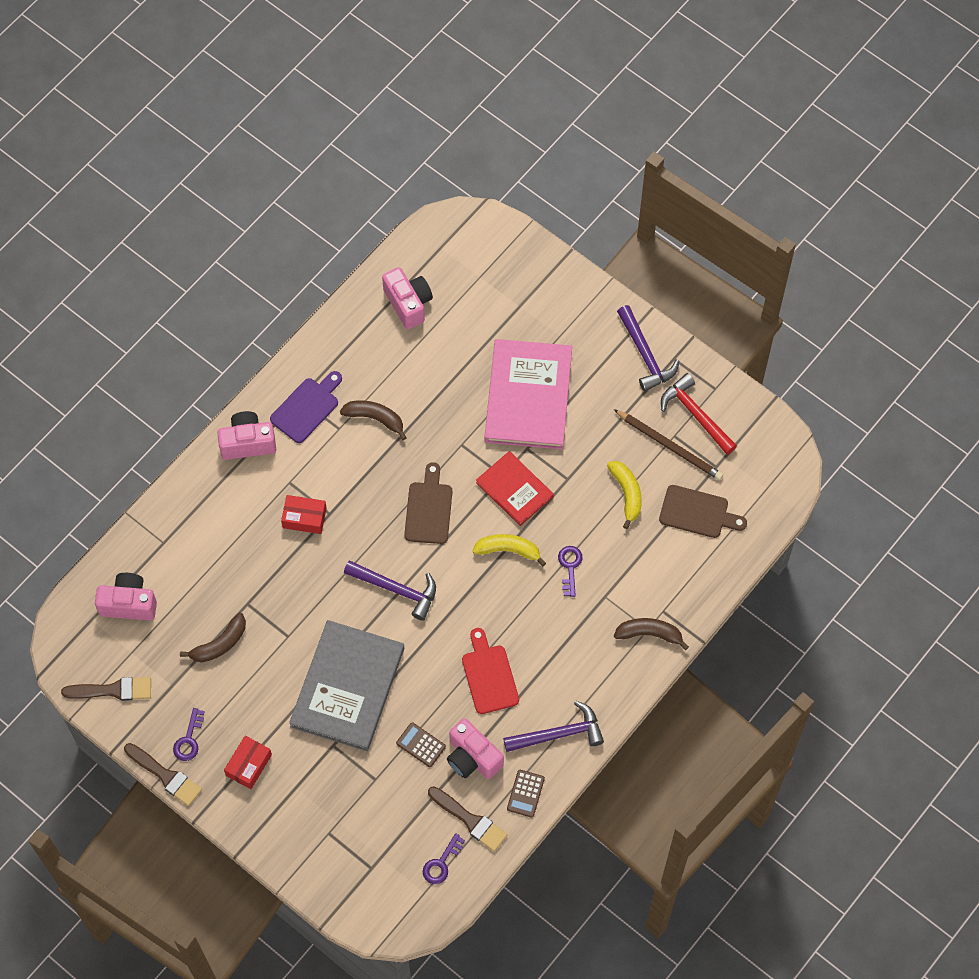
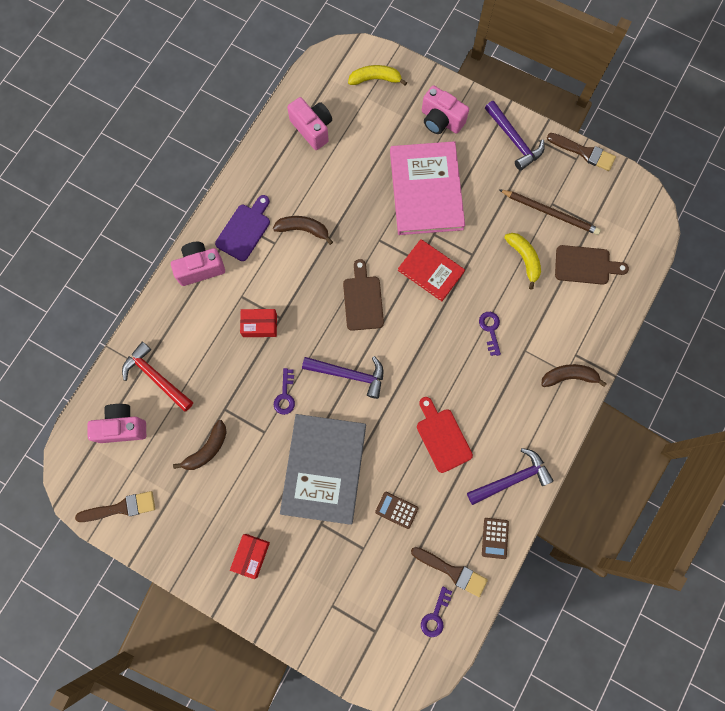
camera: 10 degrees left, 10 degrees up
brown brush [124,743,202,806] -> brown brush moved to [547,133,616,171]
purple key [173,708,205,761] -> purple key moved to [274,368,295,415]
pink camera [447,718,504,779] -> pink camera moved to [422,85,469,134]
yellow banana [472,534,546,566] -> yellow banana moved to [348,65,407,86]
red hammer [661,373,737,455] -> red hammer moved to [122,342,193,412]

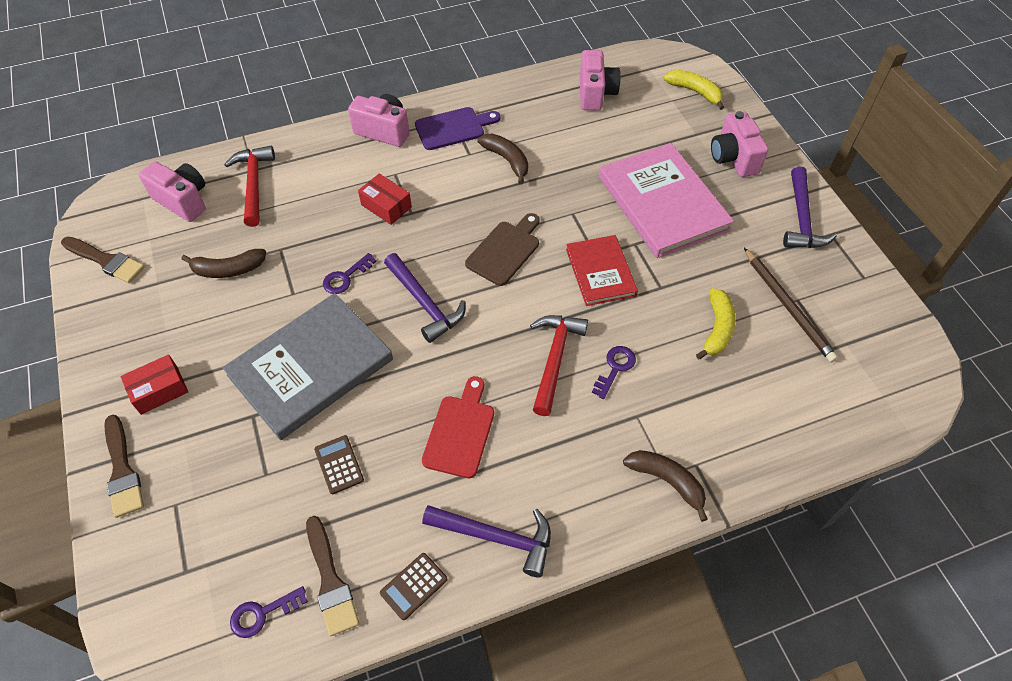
camera: 40 degrees right, 20 degrees down
pink book [390,141,465,235] -> pink book turned 60 degrees counterclockwise [599,143,734,258]
brown brush [547,133,616,171] -> brown brush moved to [104,415,144,518]
brown cutting board [555,245,629,285] -> none
none -> red hammer [530,315,588,416]

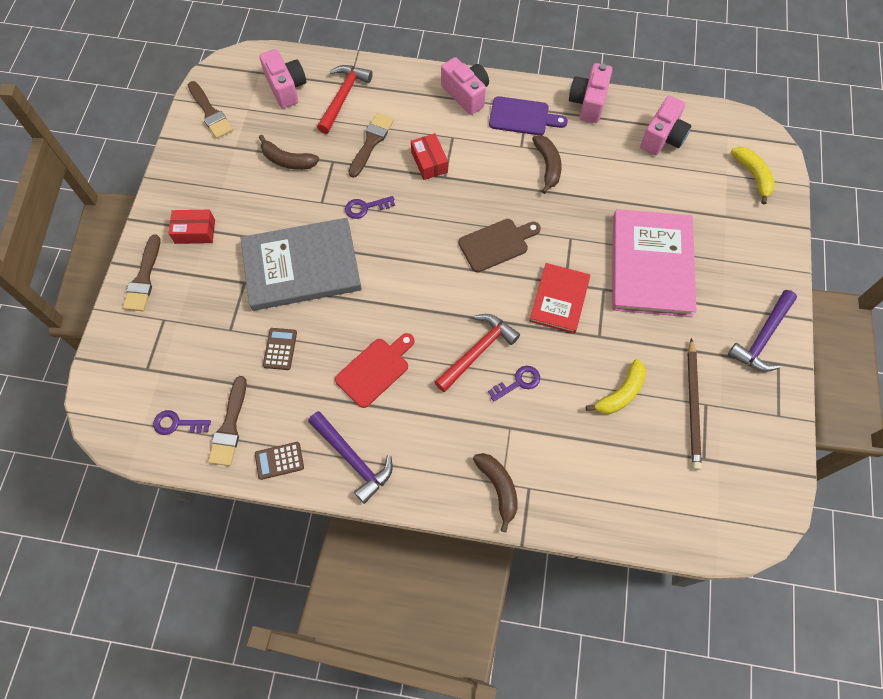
camera: 30 degrees right, 10 degrees up
purple hammer [384,253,465,343] -> none
pink camera [711,111,769,177] -> pink camera moved to [569,63,612,123]
none -> brown brush [348,113,394,178]

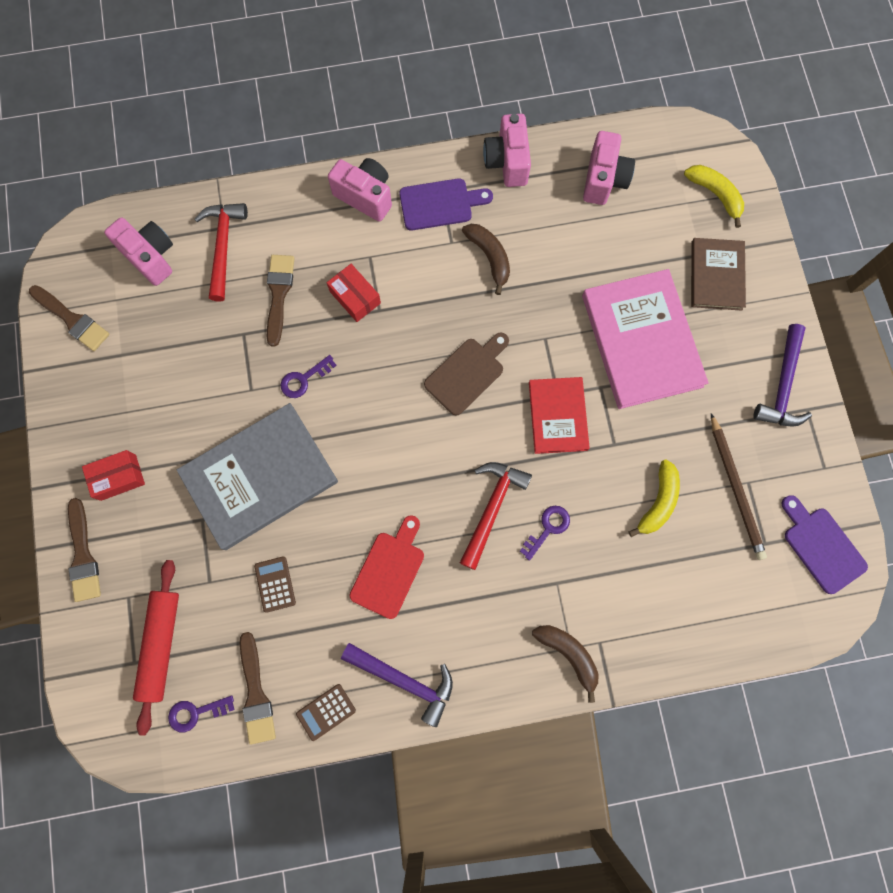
camera: 20 degrees left, 10 degrees up
brown banana [259,135,319,170] -> none
none -> red rolling pin [133,560,179,736]
none -> brown book [691,238,746,311]
none -> purple cutting board [782,495,868,594]

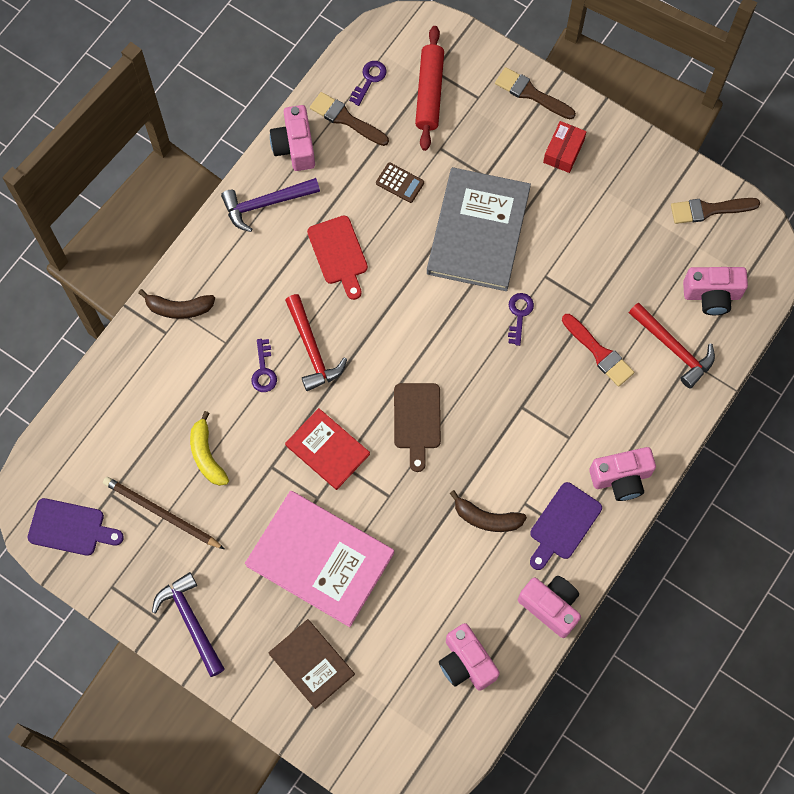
camera: 135 degrees right, 5 degrees down
red rolling pin [133,560,179,736] -> red rolling pin turned 45 degrees clockwise [415,26,444,151]
brown brush [267,255,295,347] -> red brush [562,314,634,387]
brown calculator [296,684,356,741] -> pink camera [270,105,315,171]
red box [327,264,381,322] -> none
yellow banana [684,165,744,228] -> none

